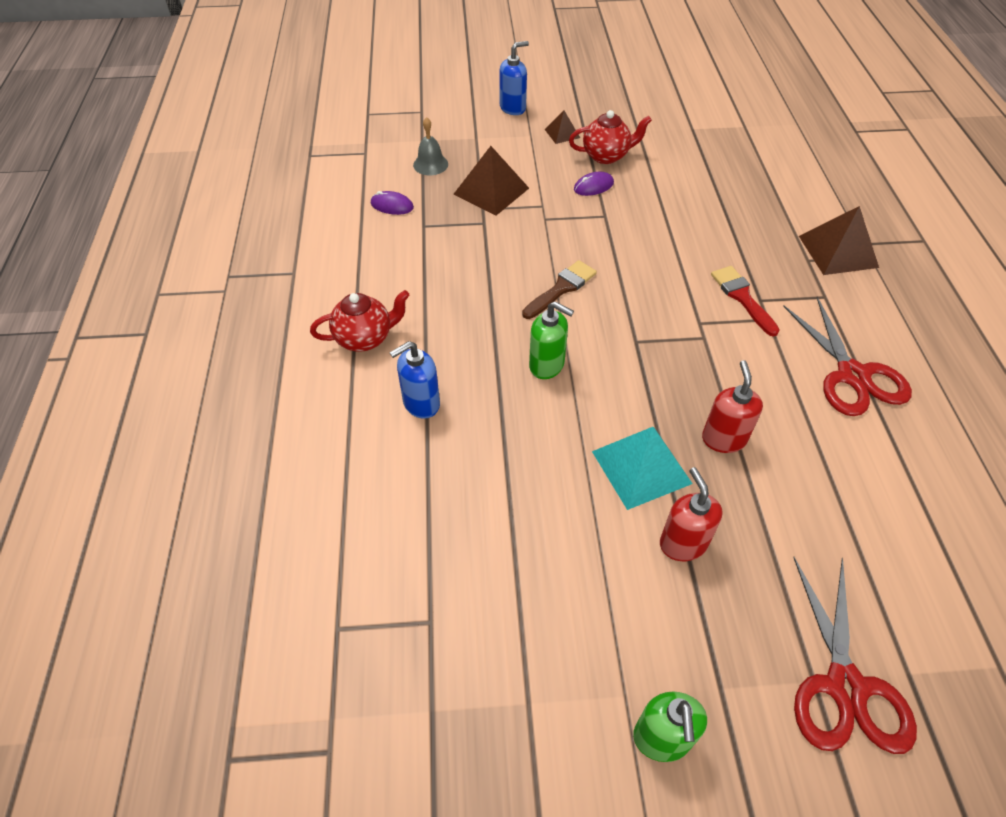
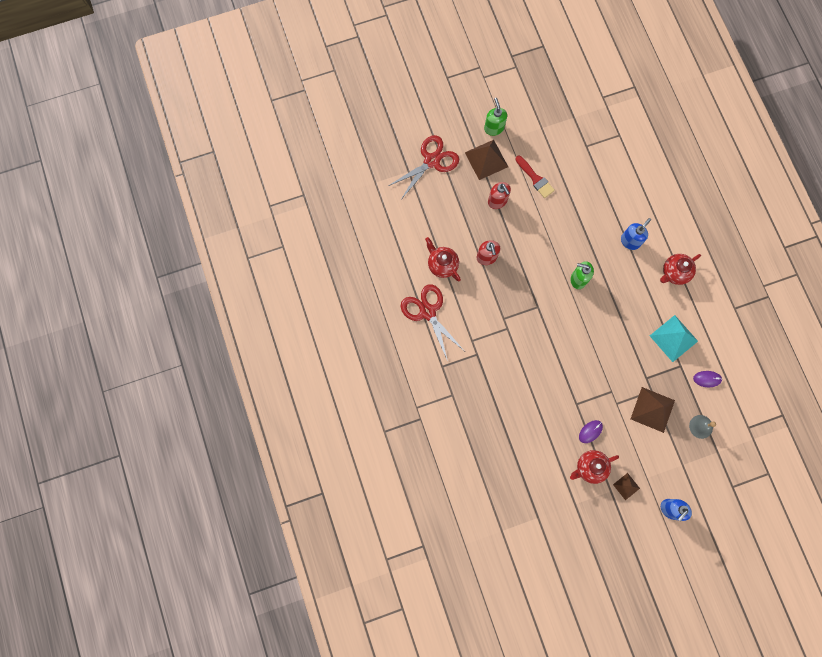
camera: 165 degrees right, 25 degrees up
brown brush [522,260,597,319] -> none
turquoise pyramid [592,427,693,510] -> turquoise pyramid moved to [650,315,698,362]
red brush [711,266,780,337] -> red brush moved to [515,156,555,198]
red scissors [793,557,917,754] -> red scissors turned 60 degrees clockwise [388,135,459,198]
brown pyramid [799,206,879,275] -> brown pyramid moved to [465,140,508,180]
none -> red teapot [425,237,461,281]

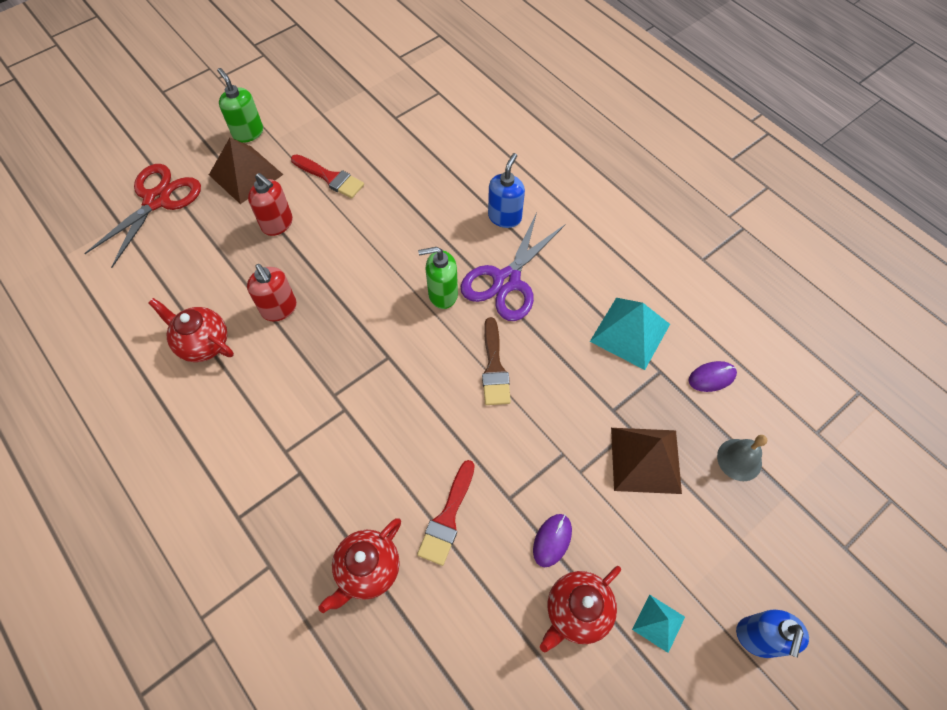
camera: 20 degrees left, 15 degrees down
red scissors [401,284,463,361] -> none
brown pyramid [613,473,640,500] -> turquoise pyramid [632,595,685,653]
red teapot [660,254,701,285] -> red teapot moved to [318,518,401,613]
none -> red brush [417,460,475,566]
none -> purple scissors [461,212,566,321]
none -> brown brush [482,317,511,405]

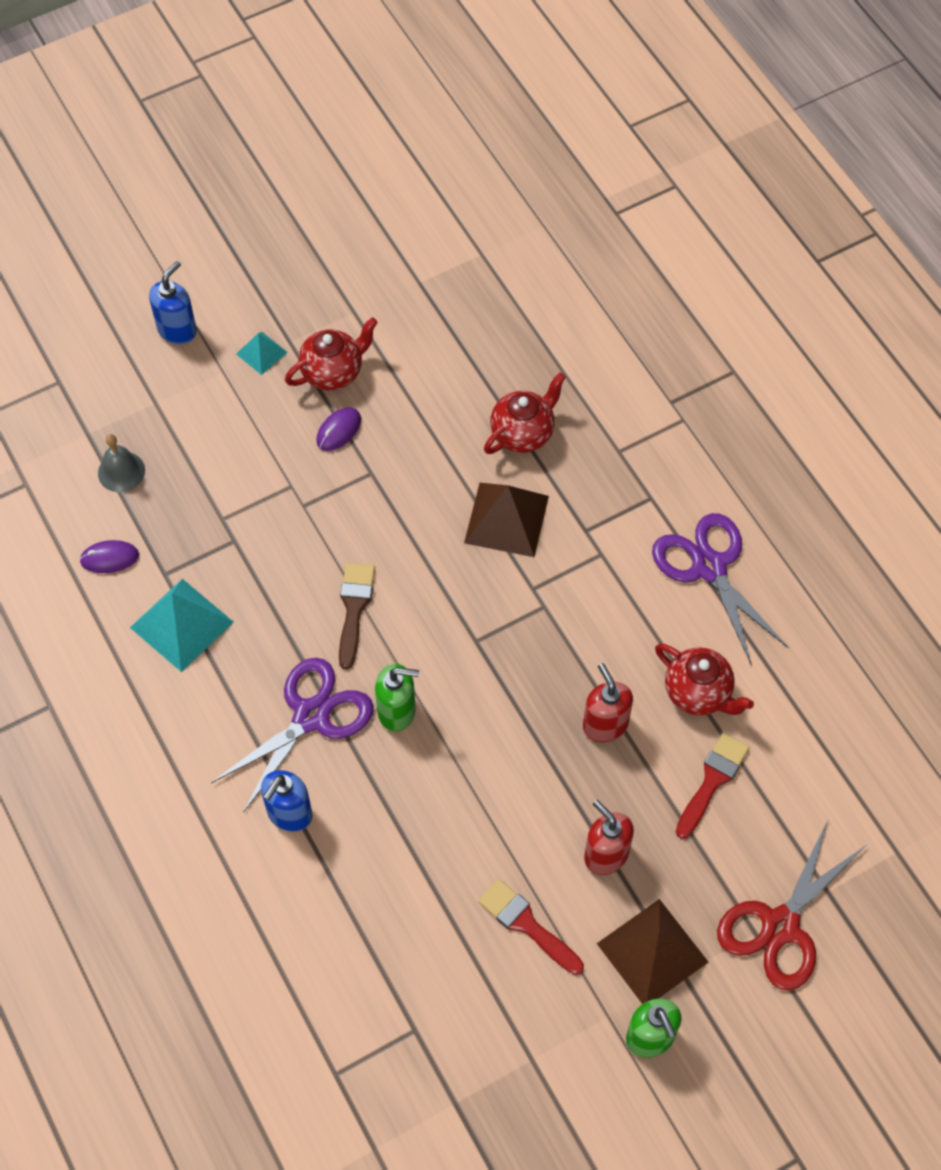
camera: 170 degrees left, 0 degrees up
red brush [417,460,475,566] -> red brush moved to [676,732,750,839]
brown pyramid [611,428,682,494] -> brown pyramid moved to [464,483,549,557]
none -> purple scissors [652,513,789,666]

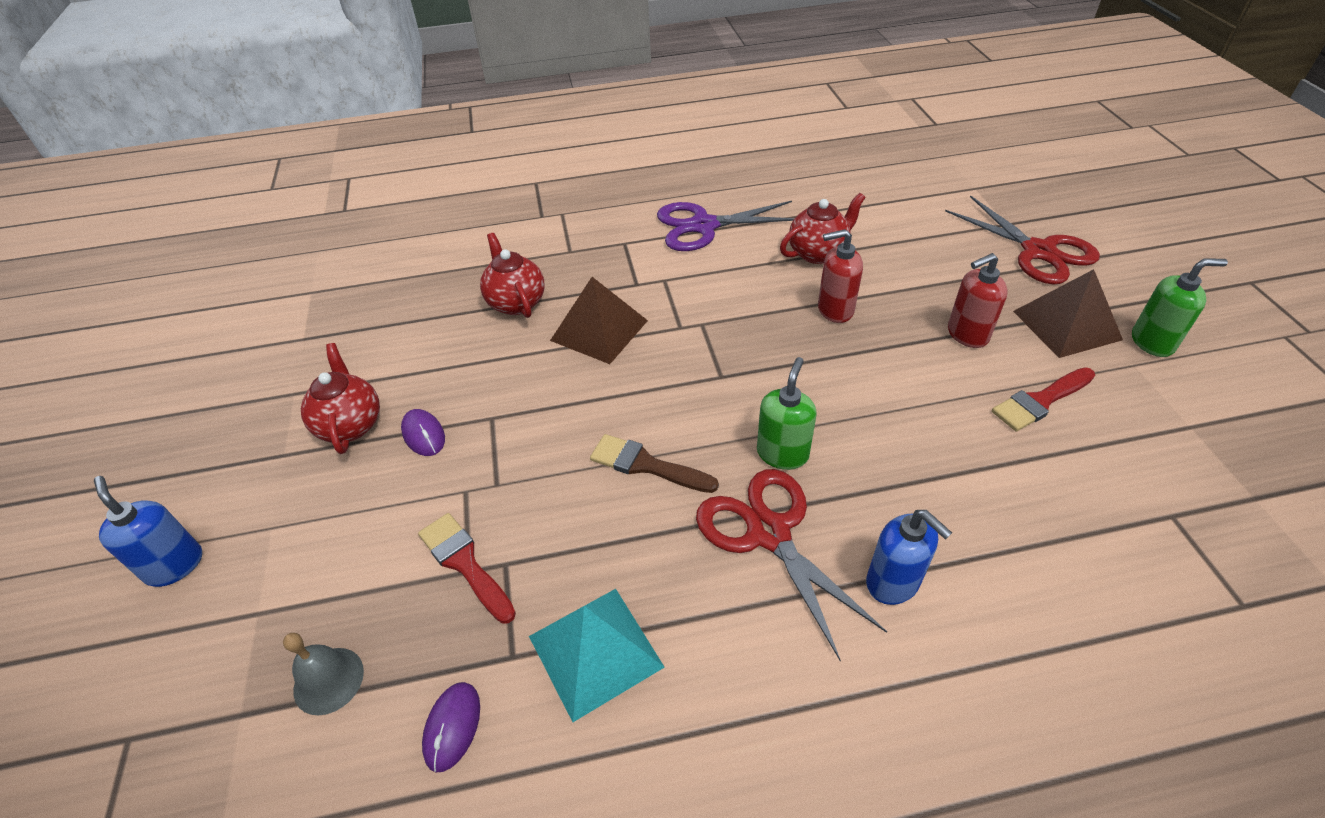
camera: 70 degrees left, 15 degrees down
purple scissors [211,658,374,812] -> red scissors [696,469,887,661]
turquoise pyramid [236,332,288,375] -> none
red brush [676,732,750,839] -> red brush moved to [418,513,516,624]

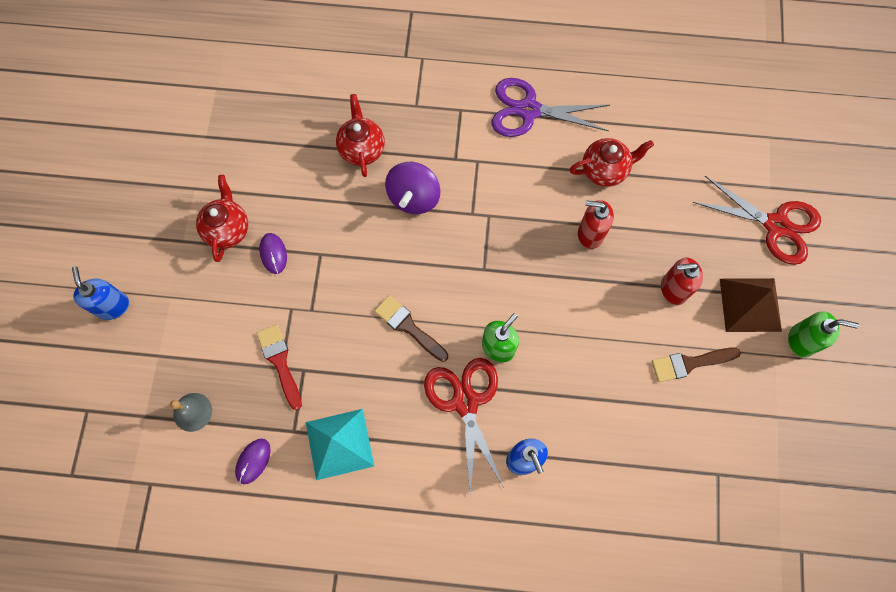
camera: 15 degrees right, 25 degrees up
brown pyramid [550,277,648,364] -> purple spinning top [385,162,440,214]
red scissors [945,195,1100,285] -> red scissors turned 45 degrees counterclockwise [692,176,821,265]
red brush [992,367,1095,431] -> brown brush [652,347,741,382]

